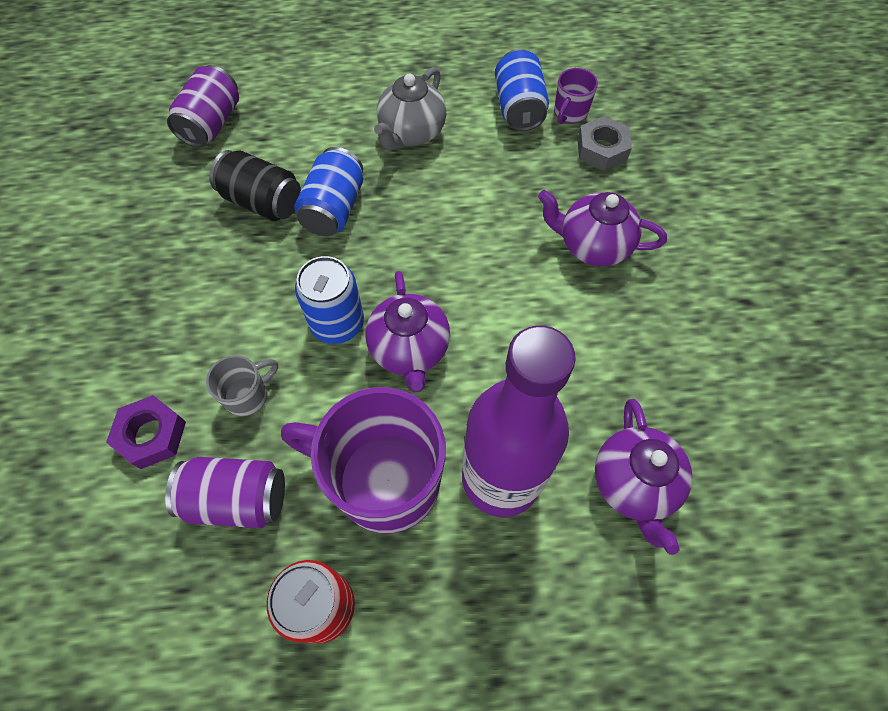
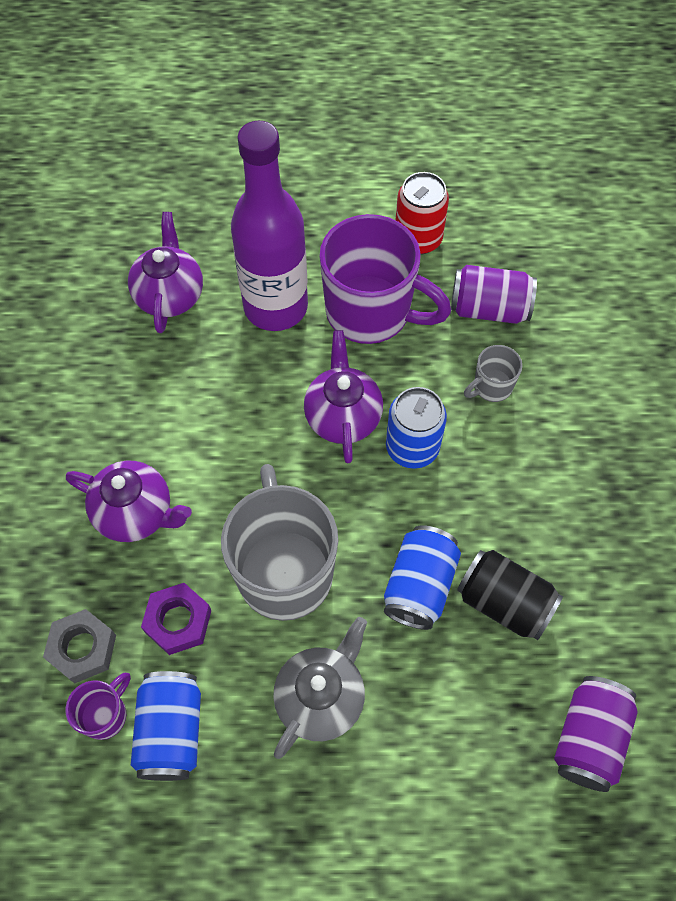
camera: 175 degrees left, 0 degrees up
purple nut [106,395,186,469] -> purple nut moved to [141,583,211,655]
none -> grey mug [221,464,338,621]

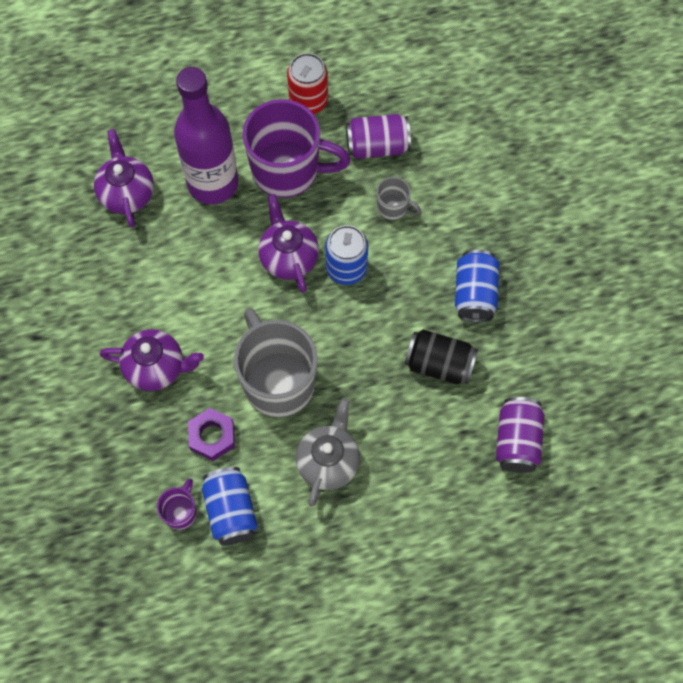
camera: 15 degrees left, 5 degrees up
grey nut [43,609,116,684] -> none
blue can [384,525,461,630] -> blue can moved to [455,249,499,322]
grey mug [464,345,522,402] -> grey mug turned 105 degrees counterclockwise [377,177,421,220]

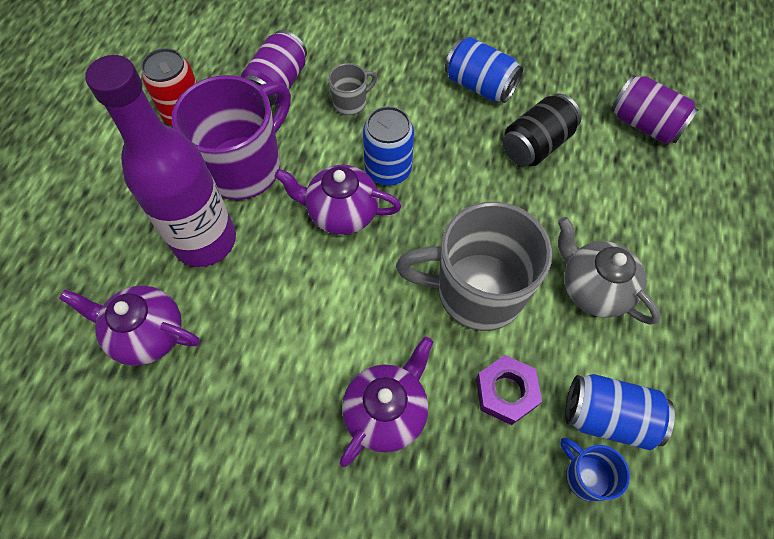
camera: 60 degrees left, 5 degrees down
purple mug [157,479,197,530] -> blue mug [560,438,630,502]

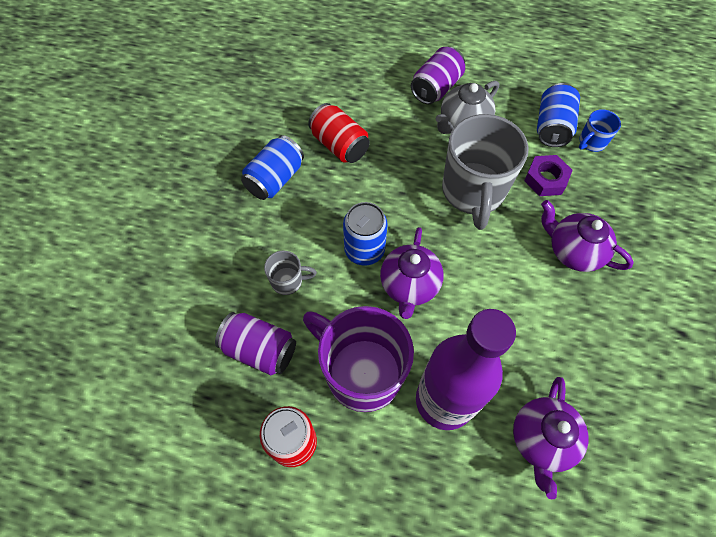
camera: 90 degrees left, 0 degrees up
grey mug [328,63,377,115] -> grey mug turned 120 degrees clockwise [264,251,317,295]
black can [503,94,581,166] -> red can [308,103,370,163]
purple can [611,75,698,144] -> purple can moved to [411,47,465,104]

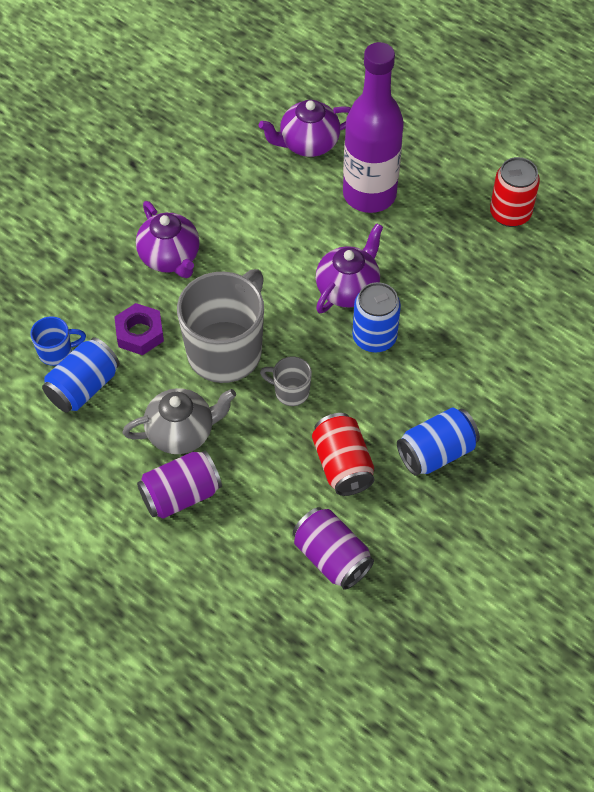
camera: 155 degrees left, 5 degrees down
purple can [215,312,296,375] -> purple can moved to [293,507,374,590]
grey mug [264,251,317,295] -> grey mug moved to [260,356,312,406]
purple mug [303,306,414,412] -> none
purple teapot [513,377,589,500] -> purple teapot turned 150 degrees counterclockwise [259,100,351,157]

